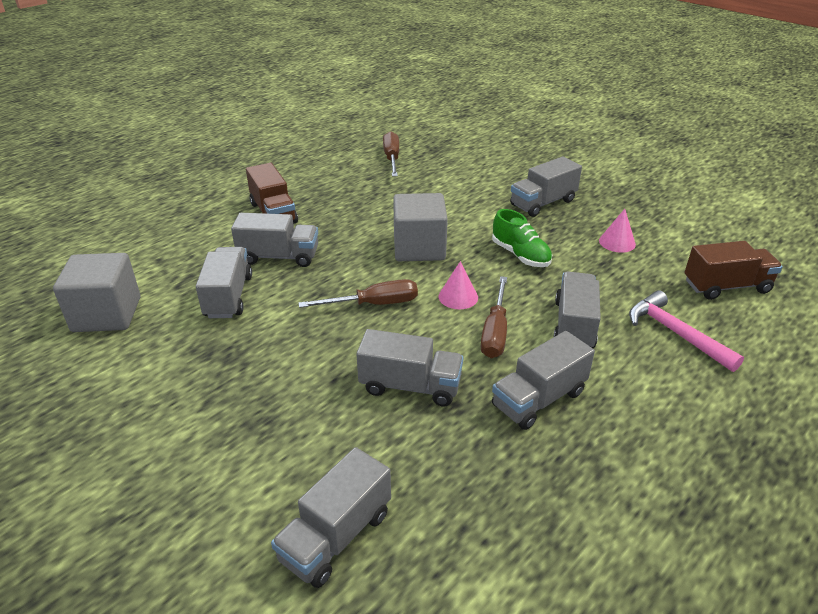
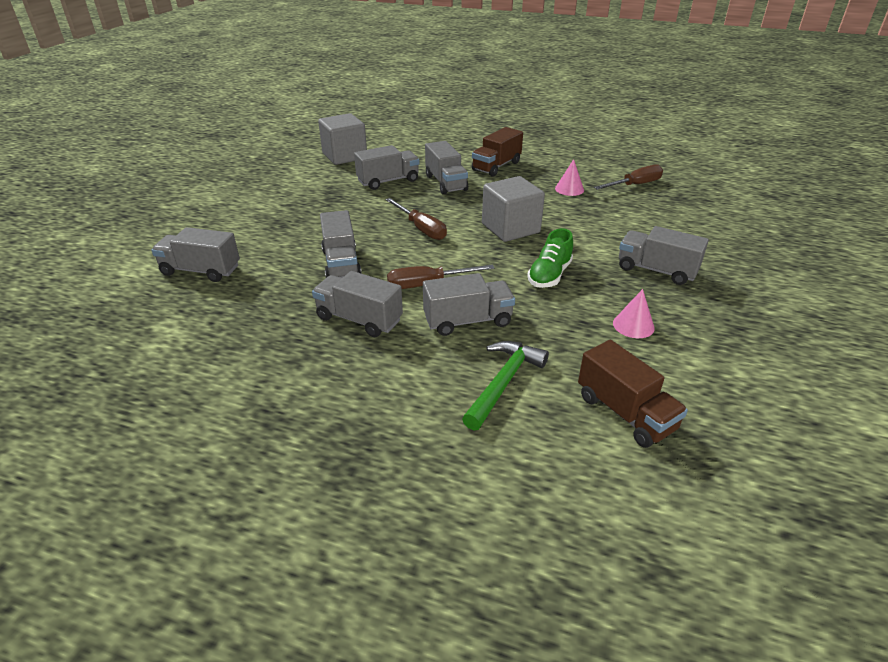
camera: 65 degrees right, 0 degrees up
pink cone [439,261,478,309] -> pink cone moved to [555,159,584,196]
pink hammer [629,290,744,372] -> green hammer [462,341,549,430]

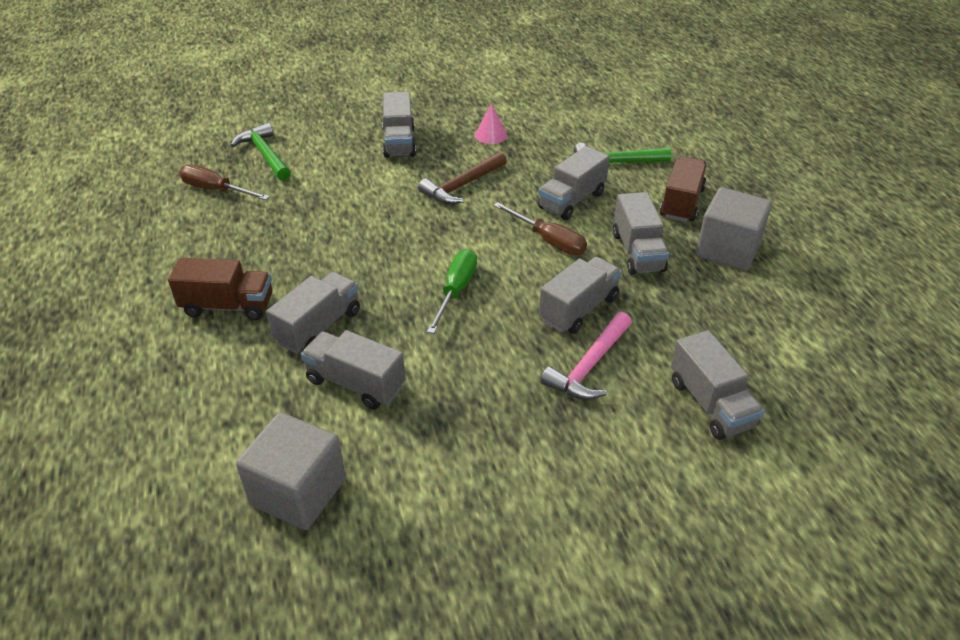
camera: 125 degrees left, 5 degrees up
brown screwdriver [386,198,447,240] -> green screwdriver [427,249,477,334]
grey truck [423,273,515,336] -> grey truck turned 90 degrees counterclockwise [538,146,610,220]
grey cube [482,176,545,242] -> grey cube moved to [696,187,772,271]
green shoe [527,228,573,288] -> brown hammer [418,152,507,204]
pink cone [555,159,584,196] -> none
brown truck [578,340,688,448] -> brown truck moved to [660,156,707,222]
none -> green hammer [231,123,291,181]
none -> pink hammer [541,312,632,400]

